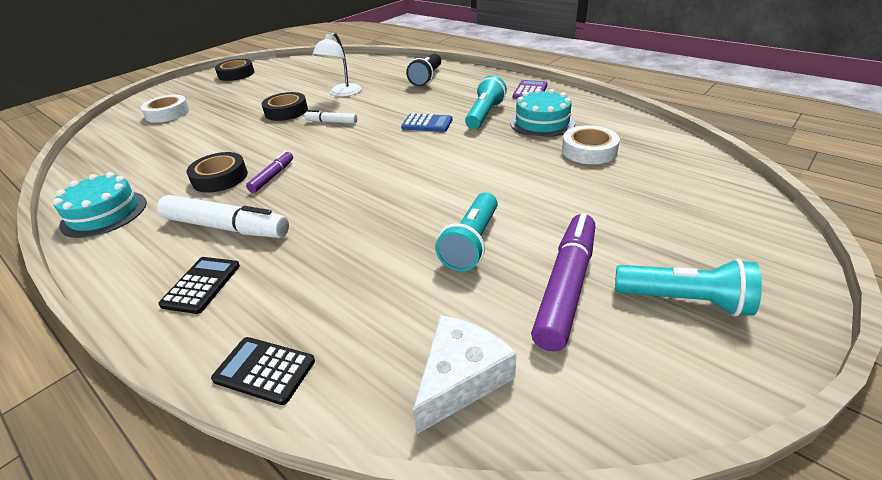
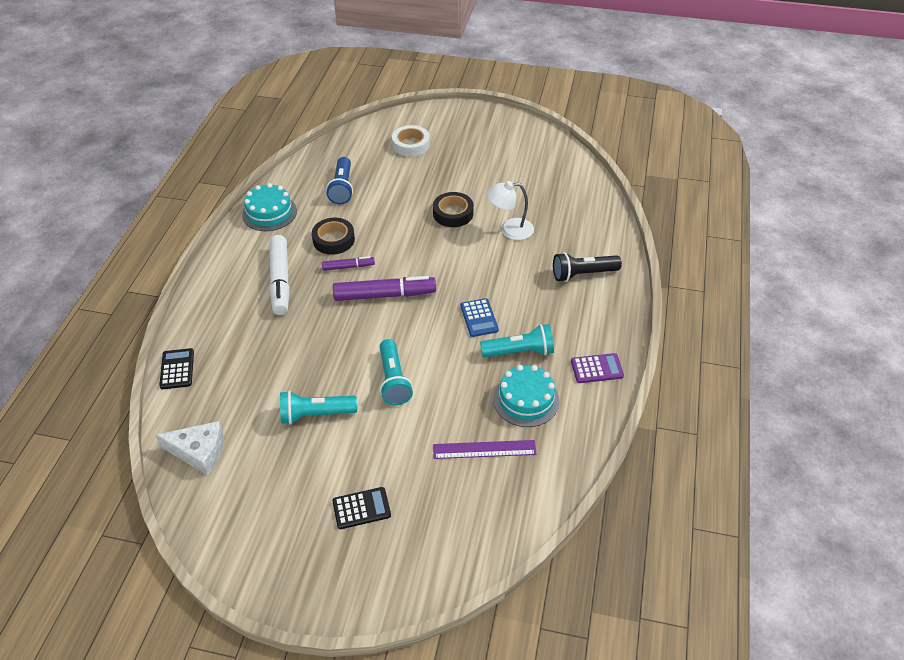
camera: 60 degrees right, 10 degrees up
black calculator [158,257,240,314] -> black calculator moved to [332,487,391,529]
black tape [215,59,255,81] -> none
white marker [304,110,357,124] -> none
purple marker [531,213,595,352] -> purple marker moved to [333,276,436,301]
white tape [562,125,620,164] -> purple ruler [433,440,537,459]
turquoise flashlight [615,259,762,316] -> turquoise flashlight moved to [380,339,413,406]
none -> blue flashlight [326,157,353,205]

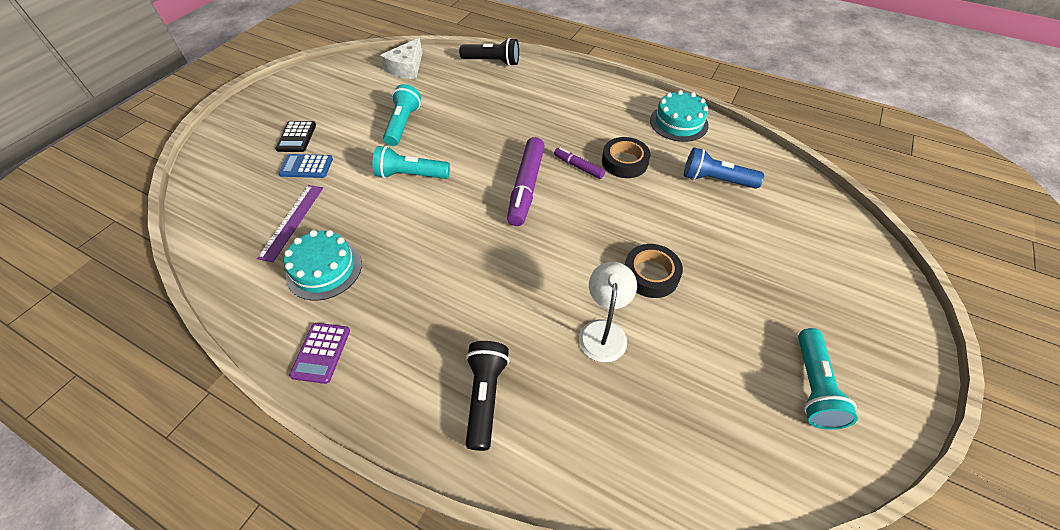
camera: 105 degrees right, 5 degrees up
black calculator [159,348,194,389] -> black flashlight [459,38,519,66]
white marker [270,235,290,315] -> none
purple marker [322,256,375,271] -> purple marker turned 120 degrees clockwise [554,148,605,179]
white tape [392,125,430,156] -> none
blue calculator [460,298,499,337] -> blue calculator moved to [278,154,333,178]
turquoise flashlight [480,324,554,357] -> turquoise flashlight moved to [798,328,858,430]

